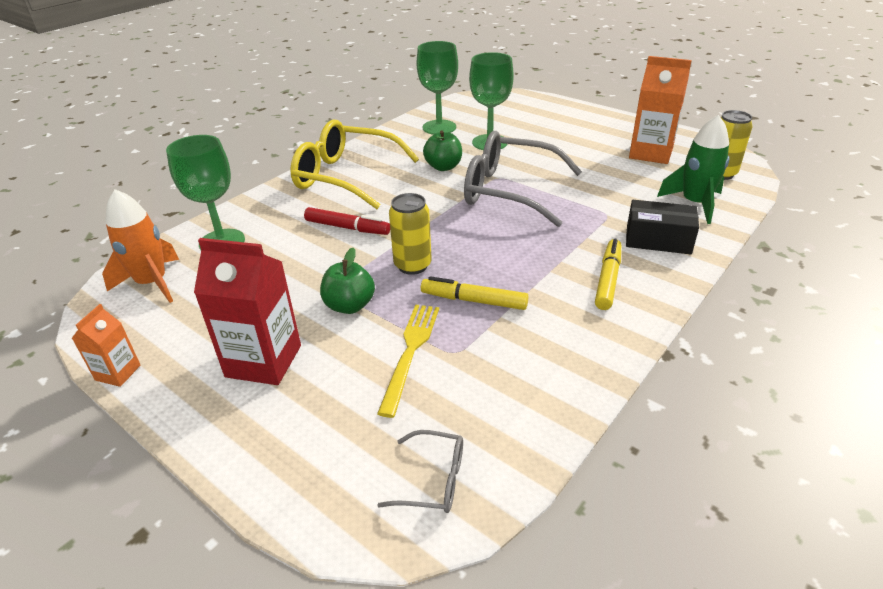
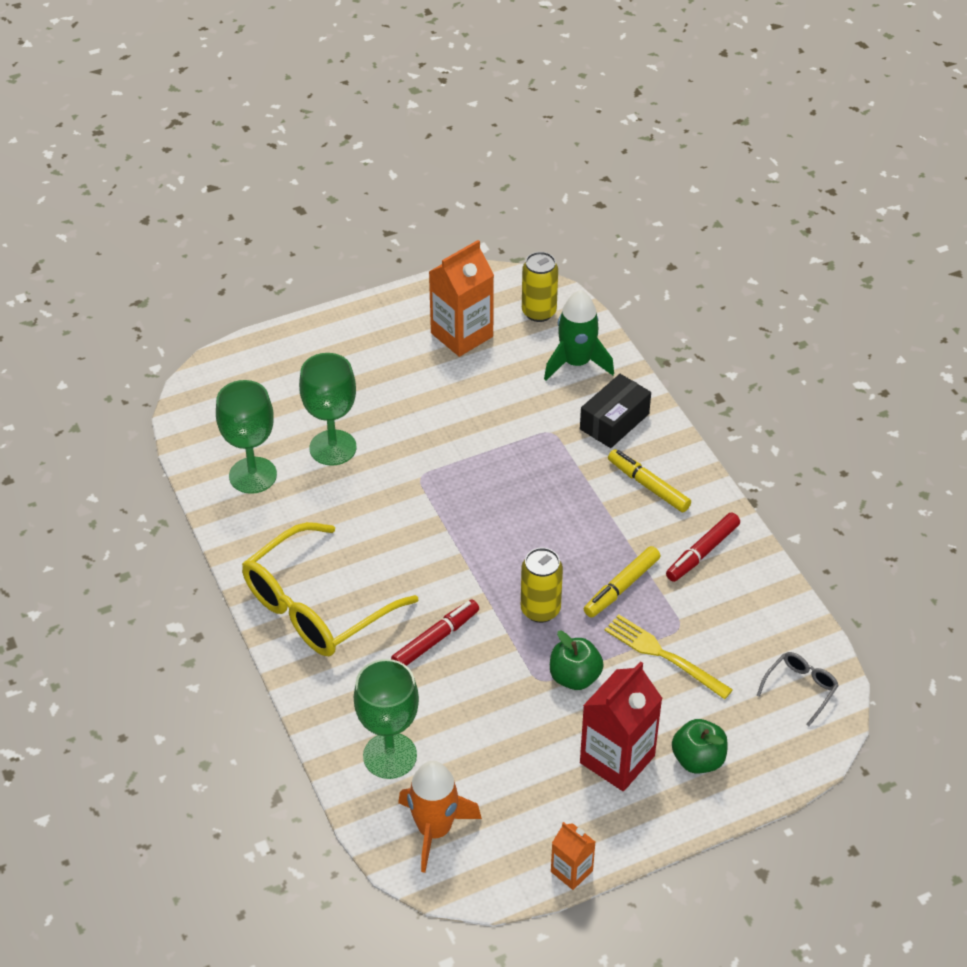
camera: 65 degrees left, 10 degrees up
green apple [423,131,462,171] -> green apple moved to [672,719,728,774]
grey glasses [464,131,582,227] -> none
none -> red marker [666,513,740,582]

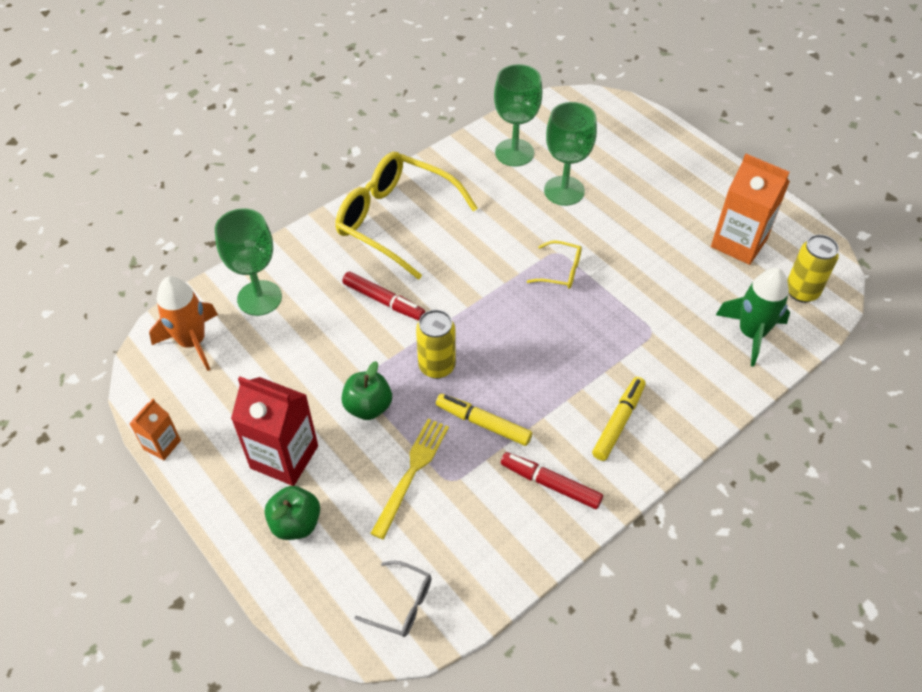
camera: 75 degrees right, 5 degrees up
black box [580,374,651,448] -> none
none -> yellow glasses [527,240,582,289]

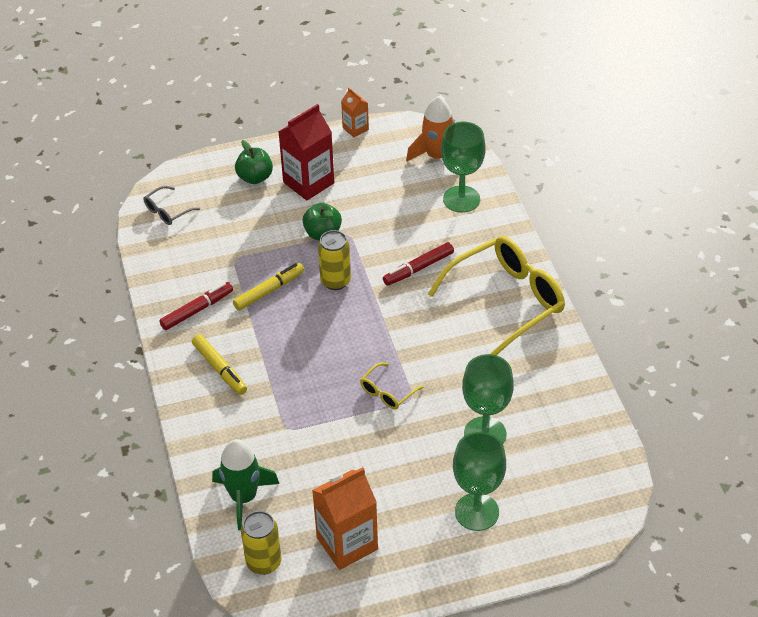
camera: 115 degrees right, 5 degrees down
yellow fork [370,419,449,539] -> none
green goblet [494,64,543,167] -> green goblet moved to [453,432,506,531]

